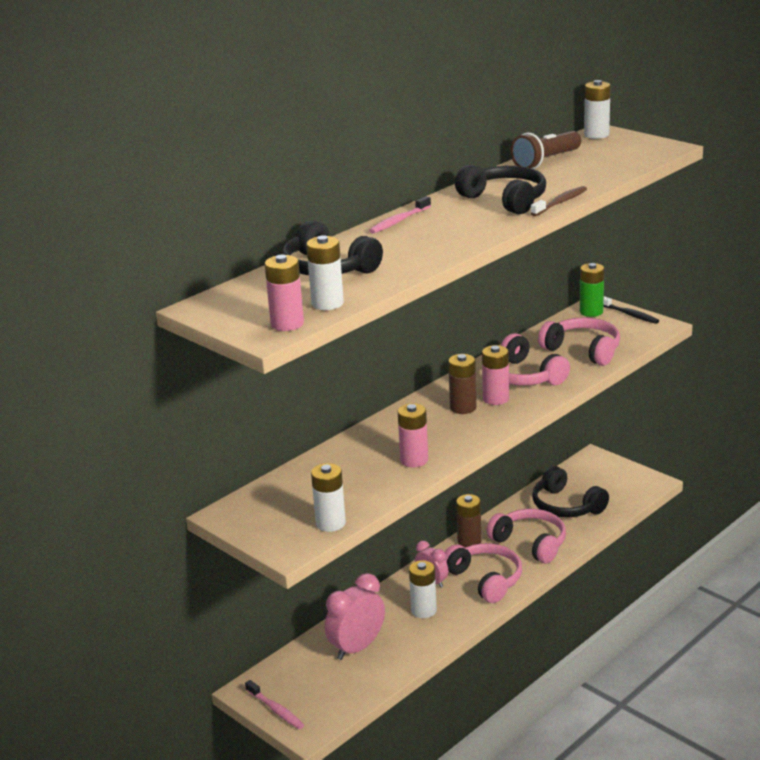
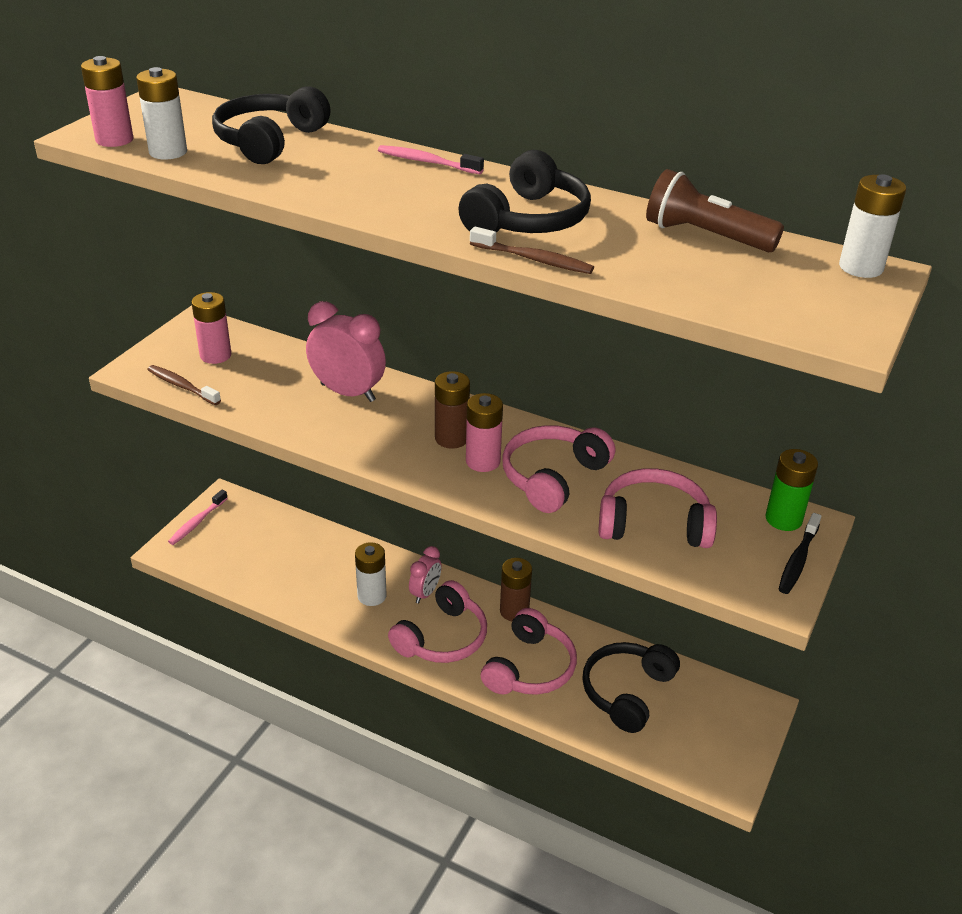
camera: 70 degrees right, 10 degrees up
white battery [311,463,346,532] -> brown toothbrush [147,365,221,405]
pink clock [325,573,385,660] -> pink clock moved to [306,301,386,402]
pink battery [398,403,428,467] -> pink battery moved to [191,292,231,364]
pink headphones [538,318,620,366] -> pink headphones turned 105 degrees counterclockwise [598,468,717,548]

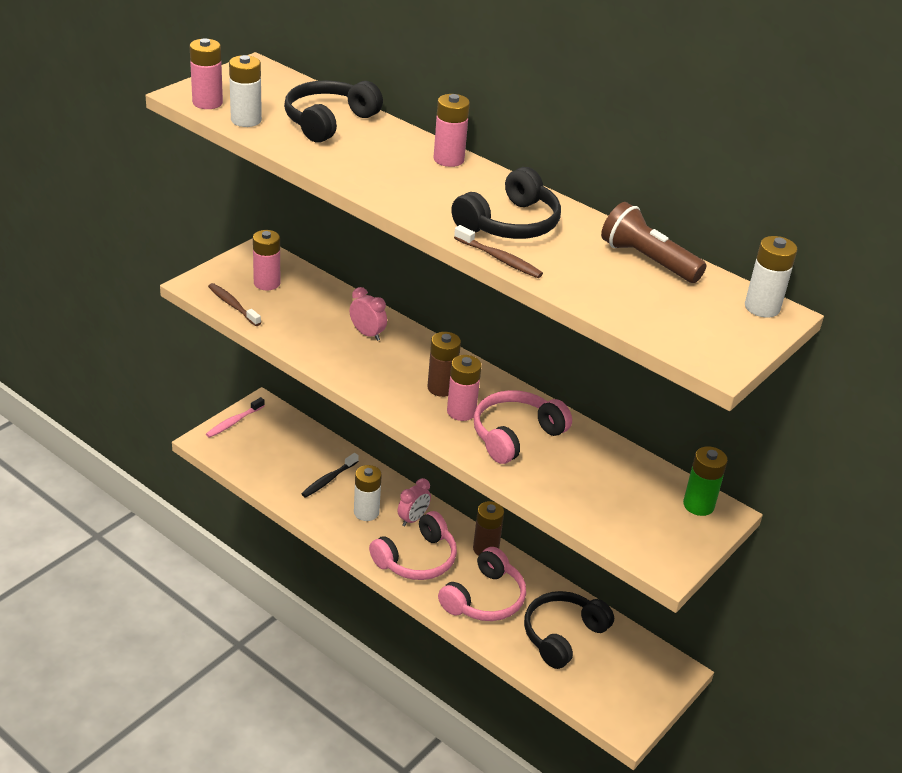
camera: 10 degrees right, 0 degrees up
pink clock [306,301,386,402] -> pink clock [350,287,387,341], size x0.60
pink toothbrush [378,145,484,175] -> pink battery [433,94,470,167]
pink headphones [598,468,717,548] -> none
black toothbrush [779,513,821,594] -> black toothbrush moved to [301,453,359,498]

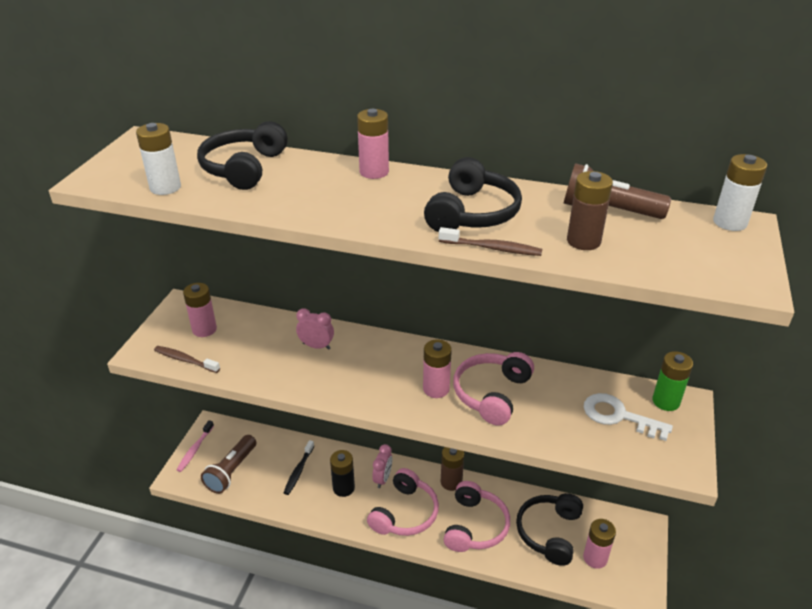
camera: 20 degrees left, 0 degrees up
pink battery [190,38,223,109] -> pink battery moved to [583,519,616,569]
white battery [354,465,382,521] -> black battery [330,450,355,497]
brown battery [427,332,461,397] -> brown battery moved to [567,171,613,250]
none -> brown flashlight [201,435,256,494]
none -> white key [584,393,673,441]

